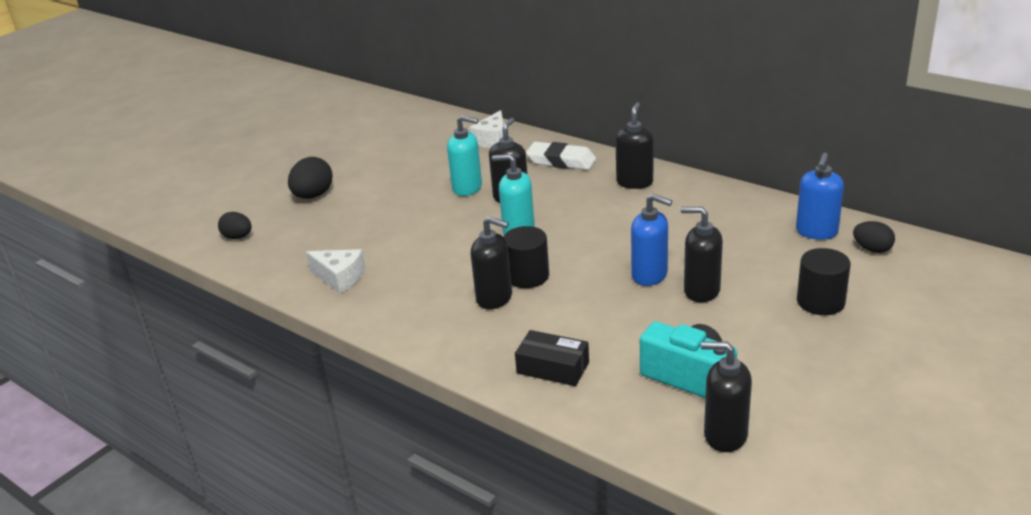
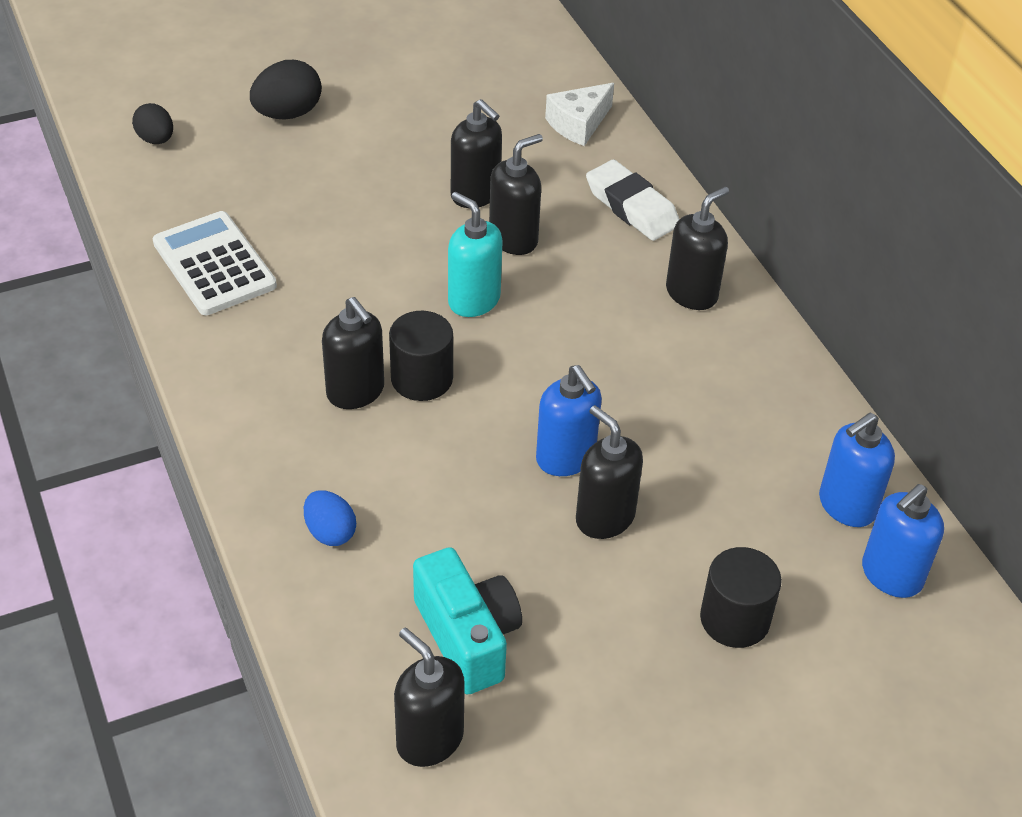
camera: 25 degrees right, 15 degrees up
white cheese [306,249,366,293] -> white calculator [153,211,277,315]
turquoise soap dispenser [447,115,482,196] -> black soap dispenser [451,99,502,208]
black box [515,330,589,386] -> blue egg [304,490,356,546]
black egg [853,221,895,253] -> blue soap dispenser [862,484,944,598]

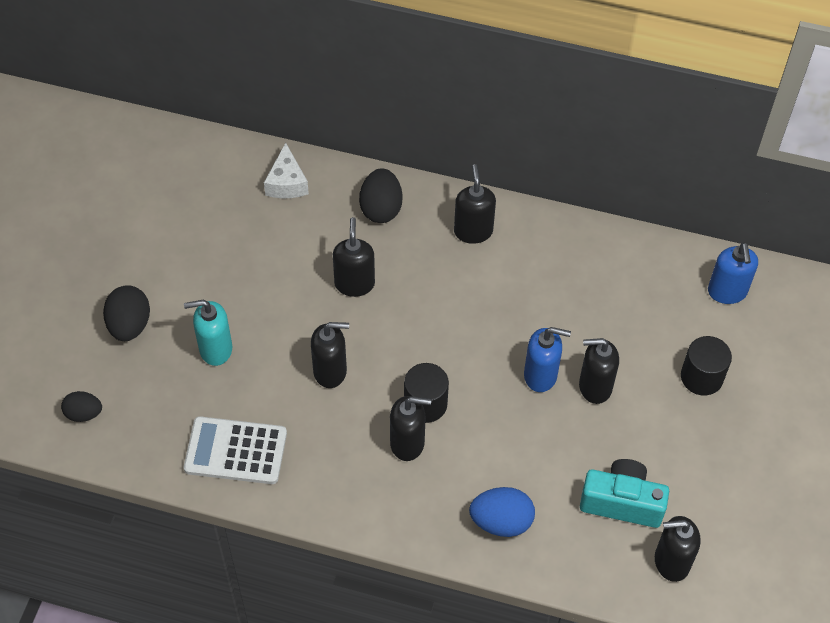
camera: 50 degrees left, 10 degrees up
blue egg [304,490,356,546] -> blue egg [469,487,535,537], size x1.54
turquoise soap dispenser [448,192,503,317] -> turquoise soap dispenser moved to [184,300,232,366]
black soap dispenser [451,99,502,208] -> black soap dispenser moved to [311,322,349,388]
white eraser [586,160,680,241] -> black egg [359,168,402,223]
blue soap dispenser [819,413,895,527] -> none

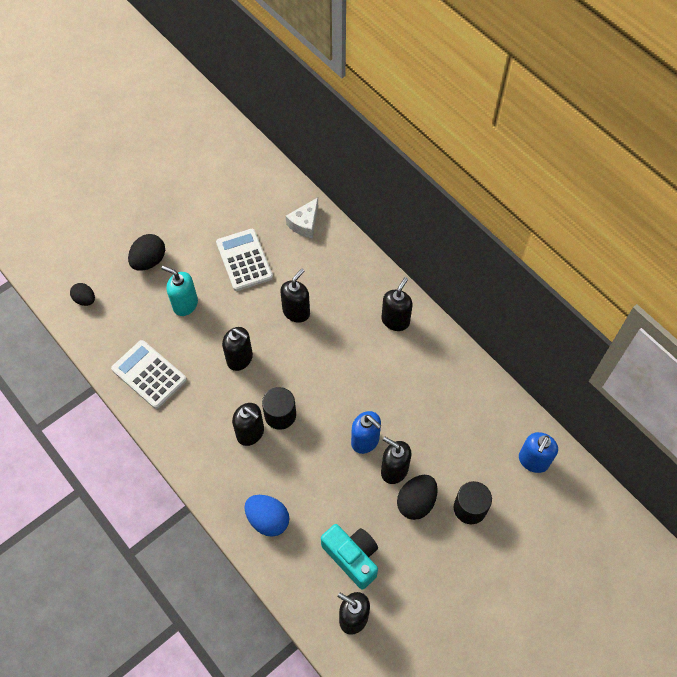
camera: 35 degrees right, 5 degrees up
black egg [359,168,402,223] -> black egg moved to [397,475,438,520]
none -> white calculator [216,229,273,291]

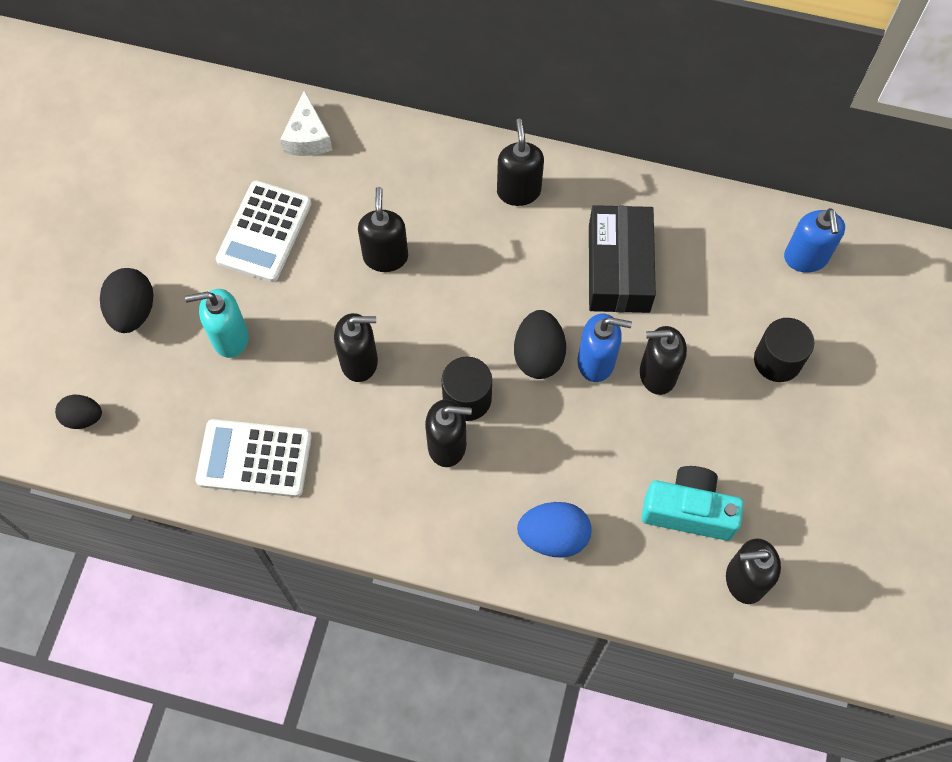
camera: 35 degrees left, 5 degrees up
white calculator [216,229,273,291] -> white calculator turned 105 degrees counterclockwise [216,181,311,282]
black egg [397,475,438,520] -> black egg moved to [514,310,566,379]
none -> black box [589,205,656,313]

